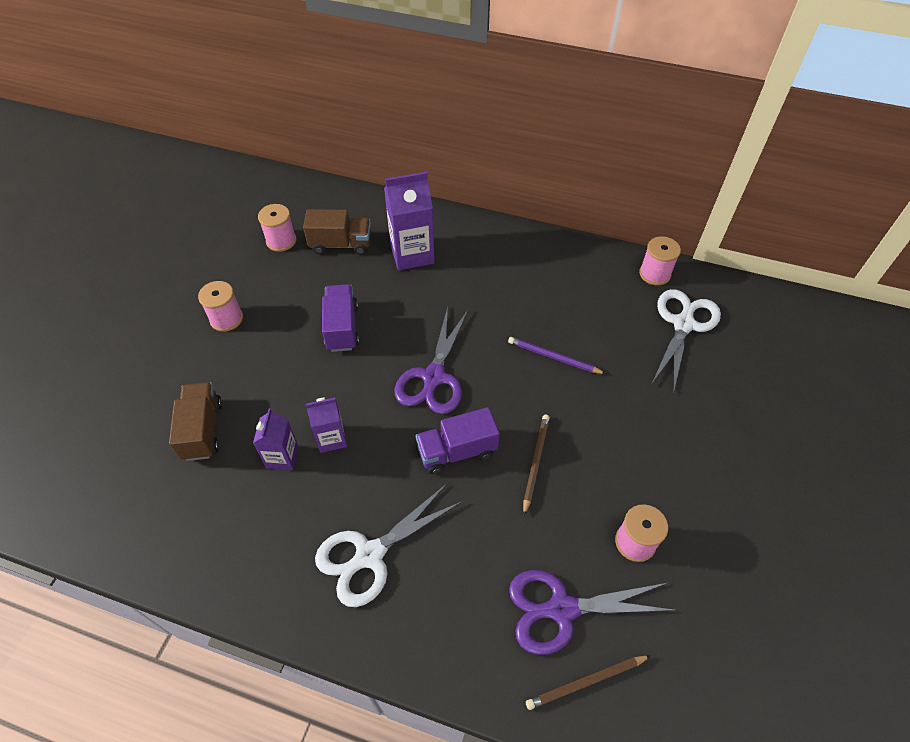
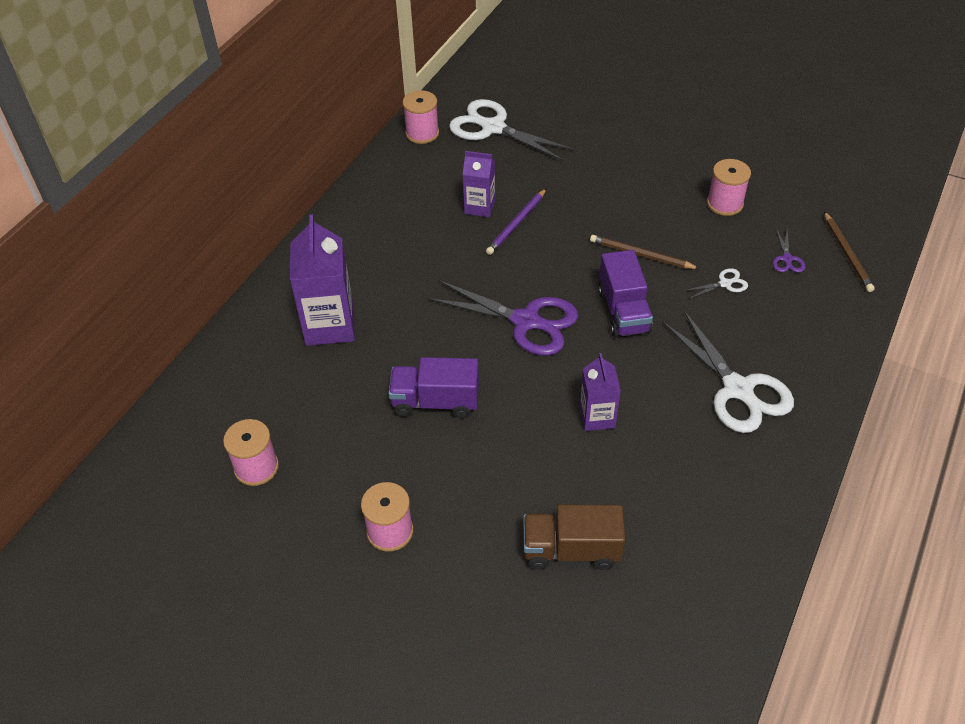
camera: 80 degrees left, 5 degrees down
purple carton [253,408,298,470] -> purple carton moved to [462,151,495,217]
brown truck [303,209,371,255] -> none
purple scissors [509,570,677,655] -> purple scissors [773,229,805,273], size x0.44
none -> white scissors [683,268,748,299]

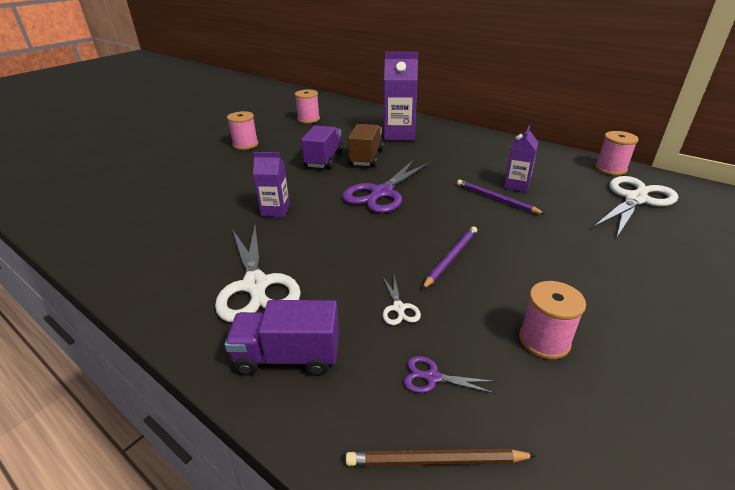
camera: 100 degrees right, 15 degrees down
brown truck [523,505,625,570] -> brown truck moved to [348,124,384,167]
brown pencil [590,235,700,269] -> purple pencil [422,226,477,289]
purple truck [598,250,653,338] -> purple truck moved to [224,300,339,376]
white scissors [662,311,794,433] -> white scissors turned 90 degrees counterclockwise [215,225,301,322]

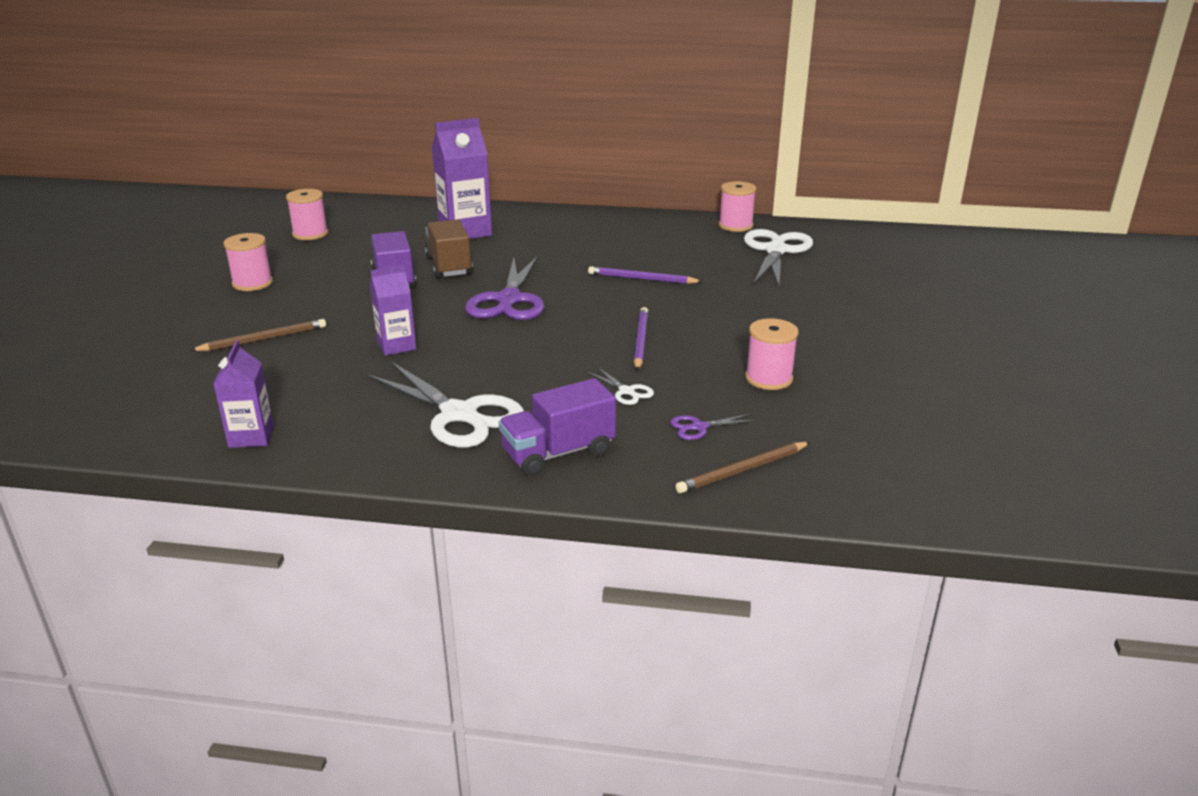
camera: 30 degrees left, 5 degrees down
purple carton [504,125,539,192] -> purple carton moved to [213,340,274,448]
none -> brown pencil [190,319,326,351]

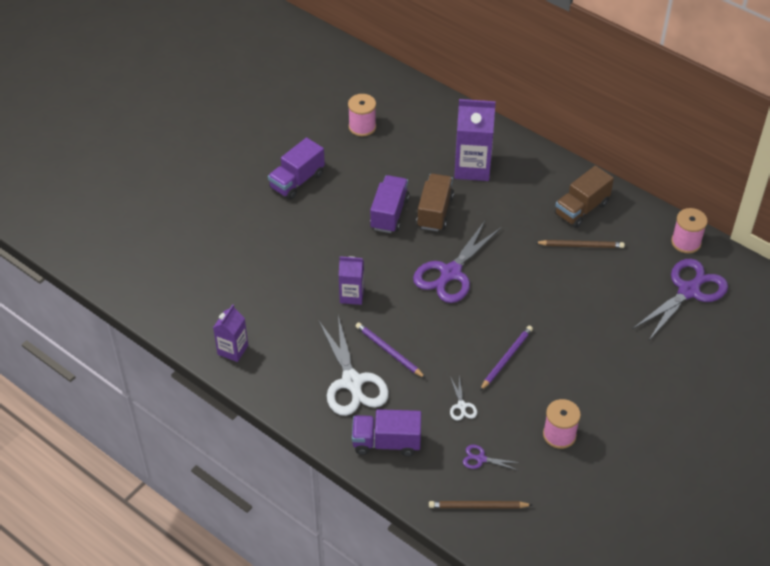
camera: 30 degrees right, 20 degrees up
brown pencil [190,319,326,351] -> brown pencil moved to [534,240,625,248]
pink spool [224,233,273,291] -> purple truck [268,137,325,200]
purple pencil [588,266,703,284] -> purple pencil moved to [356,322,425,378]
white scissors [744,229,813,287] -> purple scissors [632,259,728,340]
none -> brown truck [555,166,614,228]

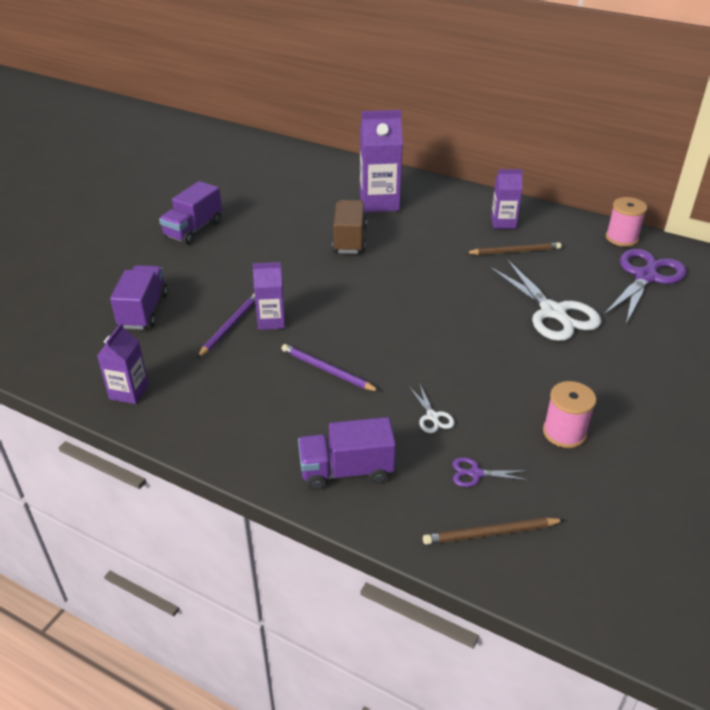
camera: 10 degrees left, 10 degrees down
white scissors [319,316,389,416] -> white scissors moved to [489,259,601,341]
pink spool [348,94,376,136] -> none
purple truck [370,175,409,233] -> purple truck moved to [110,265,168,330]
purple scissors [413,221,502,303] -> none
purple pencil [480,326,533,391] -> purple pencil moved to [197,293,255,358]
brown truck [555,166,614,228] -> purple carton [491,169,523,229]

